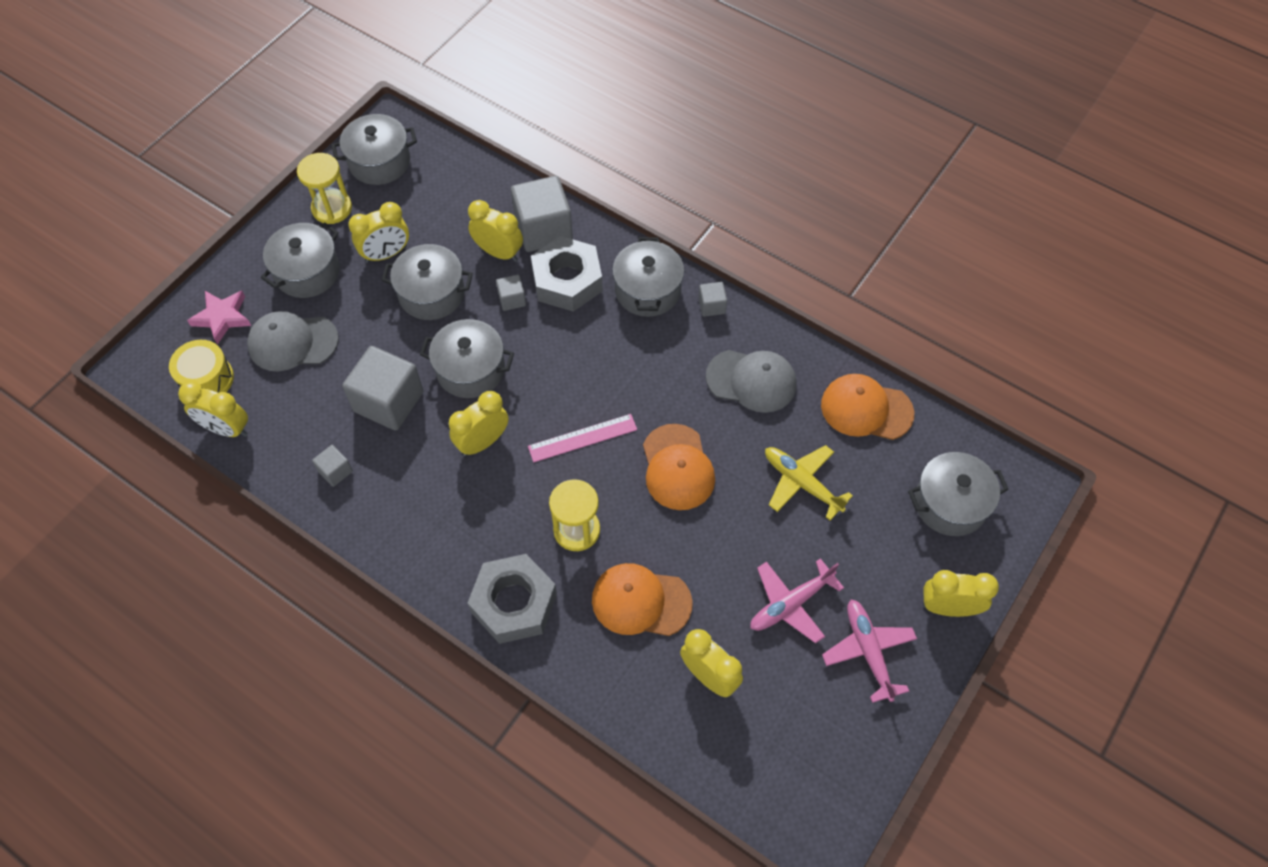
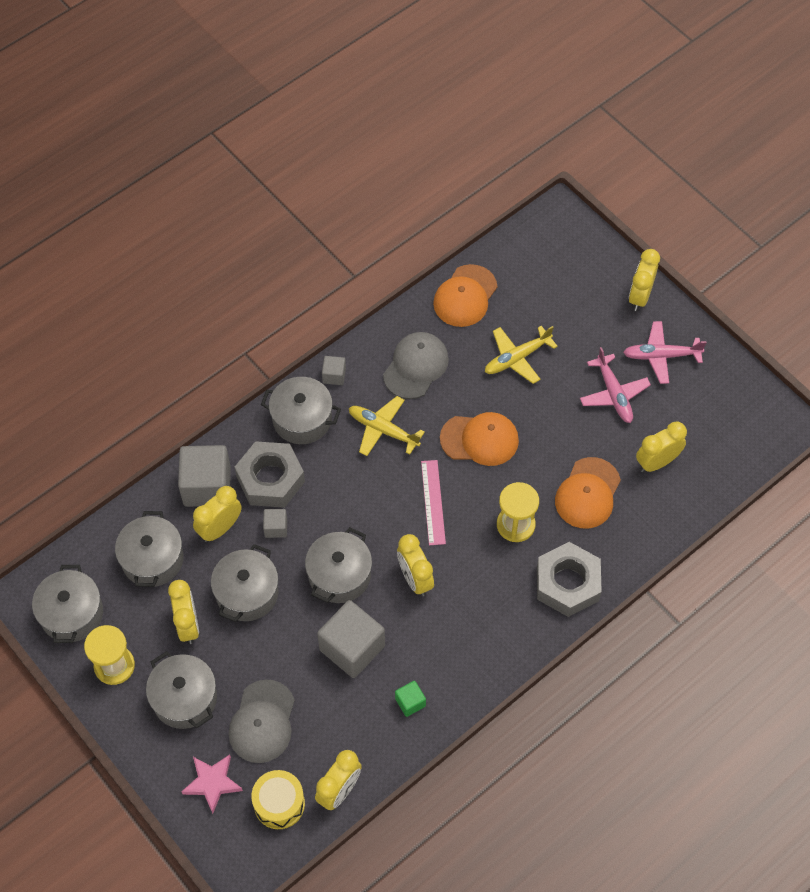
camera: 75 degrees left, 0 degrees up
grey cube [312,445,353,487] -> green cube [395,681,426,717]
grey pot [908,452,1009,536] -> grey pot moved to [115,511,184,587]
none -> yellow plane [349,396,425,456]

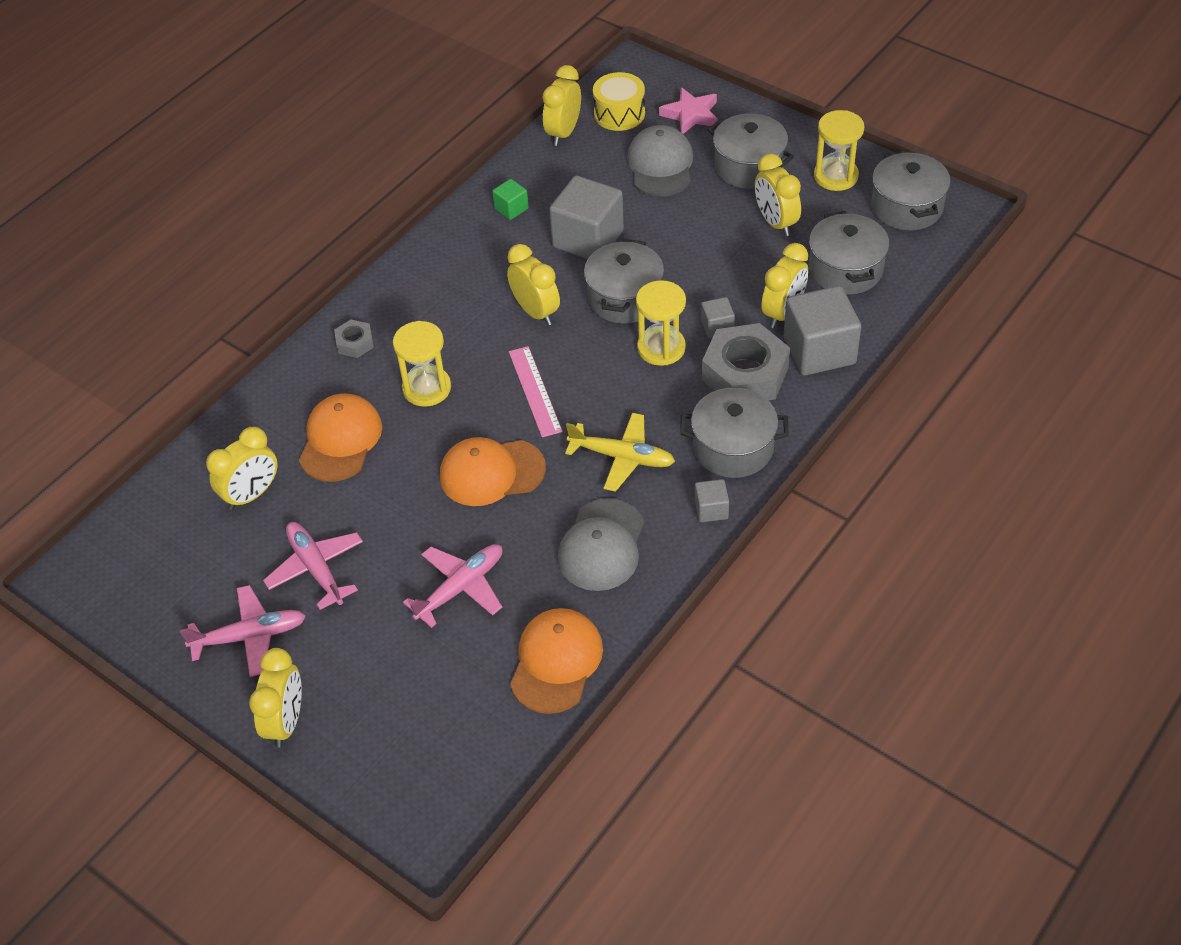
camera: 170 degrees right, 10 degrees down
grey pot [211,544,279,622] -> none
yellow plane [485,326,558,384] -> pink plane [403,544,502,628]
grey nut [537,542,602,617] -> grey nut [334,320,374,358], size x0.48
none -> yellow hourglass [636,280,686,366]

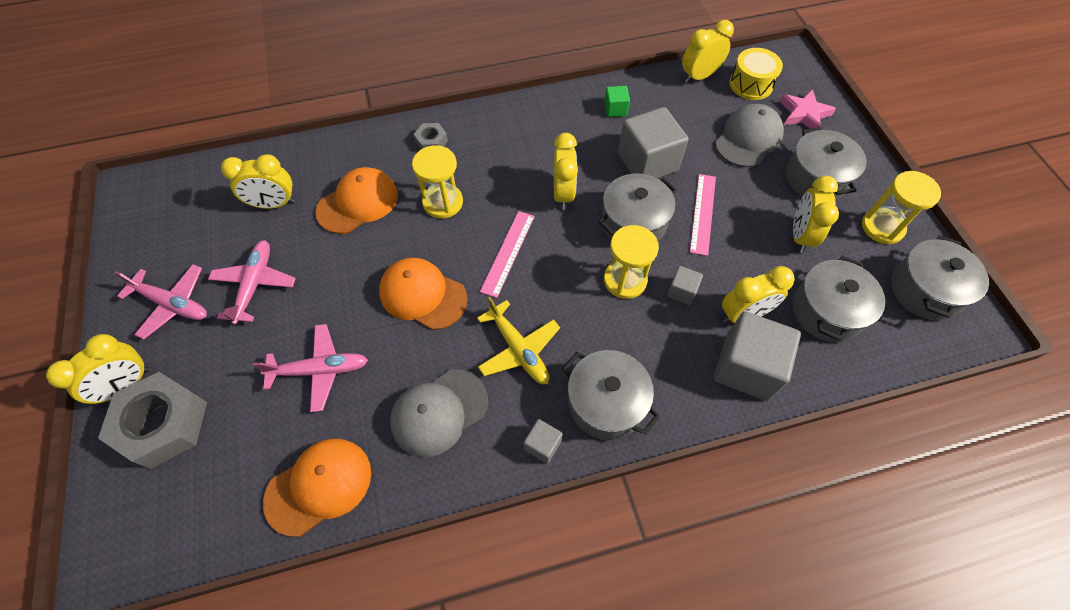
camera: 35 degrees right, 10 degrees up
grey nut [702,323,790,400] -> grey nut moved to [98,372,207,469]
none -> pink ruler [690,174,716,256]

